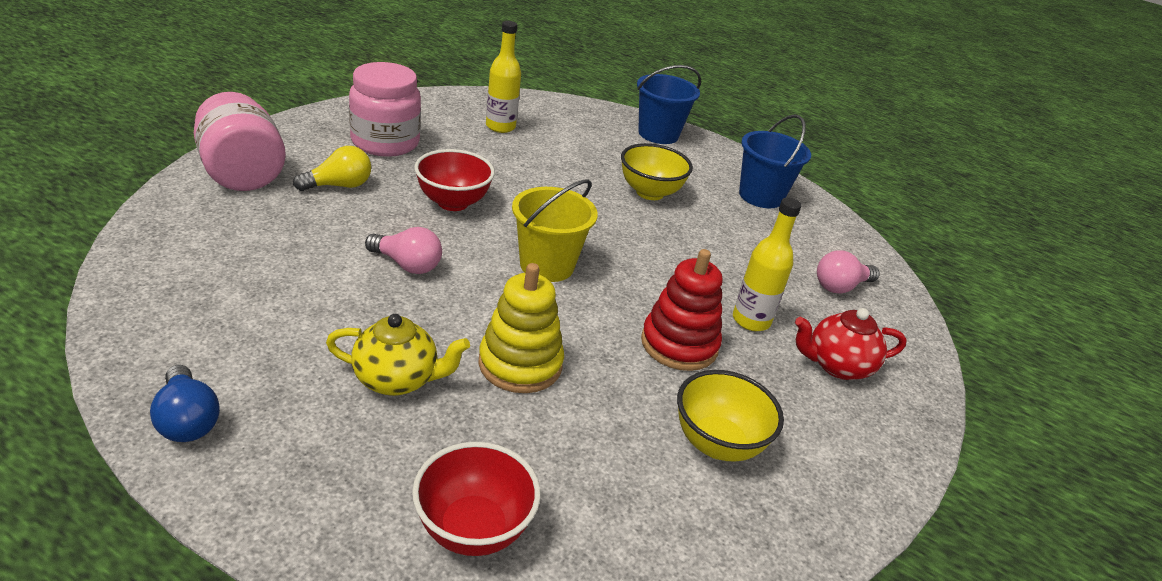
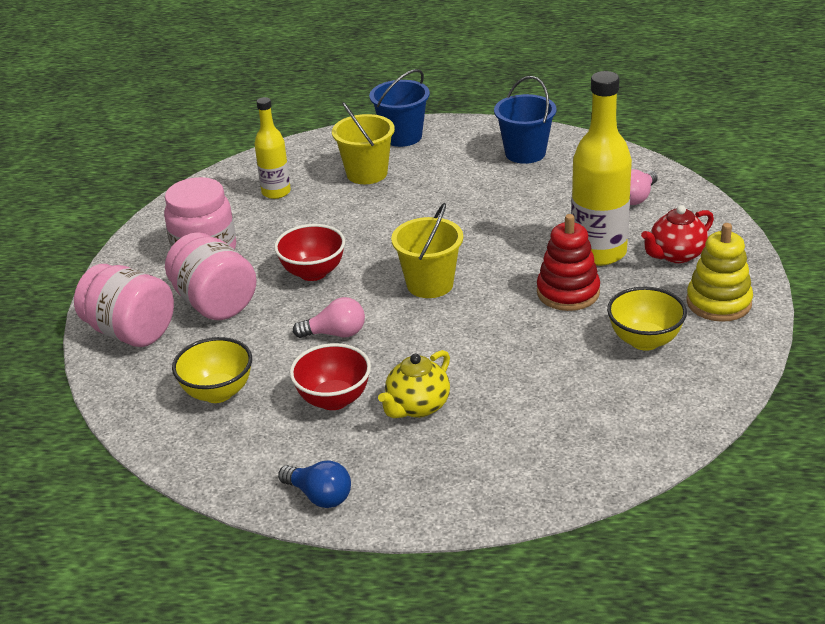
camera: 20 degrees left, 0 degrees up
yellow light bulb [293,146,371,191] -> pink jar [165,232,257,320]
yellow teapot [326,314,470,396] -> yellow teapot turned 150 degrees clockwise [378,350,450,418]
red bowl [412,442,540,556] -> red bowl moved to [290,343,371,410]
yellow stacking toy [478,263,564,393] -> yellow stacking toy moved to [686,223,753,322]
yellow bowl [621,143,693,200] -> yellow bowl moved to [172,337,252,403]
yellow bottle [733,197,802,331] -> yellow bottle [571,71,632,266], size x1.71
none -> yellow bucket [332,102,395,184]

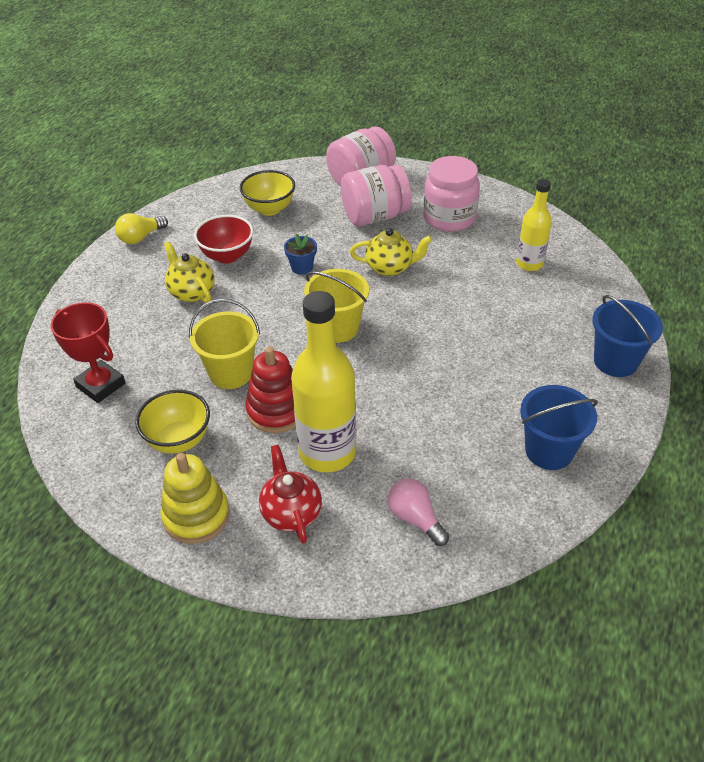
camera: 105 degrees right, 10 degrees up
red bowl [274,224,345,281] -> yellow teapot [350,228,432,276]
blue light bulb [278,460,351,508] -> yellow light bulb [115,213,168,244]
pink light bulb [293,297,365,338] -> blue flower pot [284,233,317,275]
yellow bucket [332,102,395,184] -> yellow bucket moved to [189,299,260,389]
none -> red trophy [50,302,125,403]

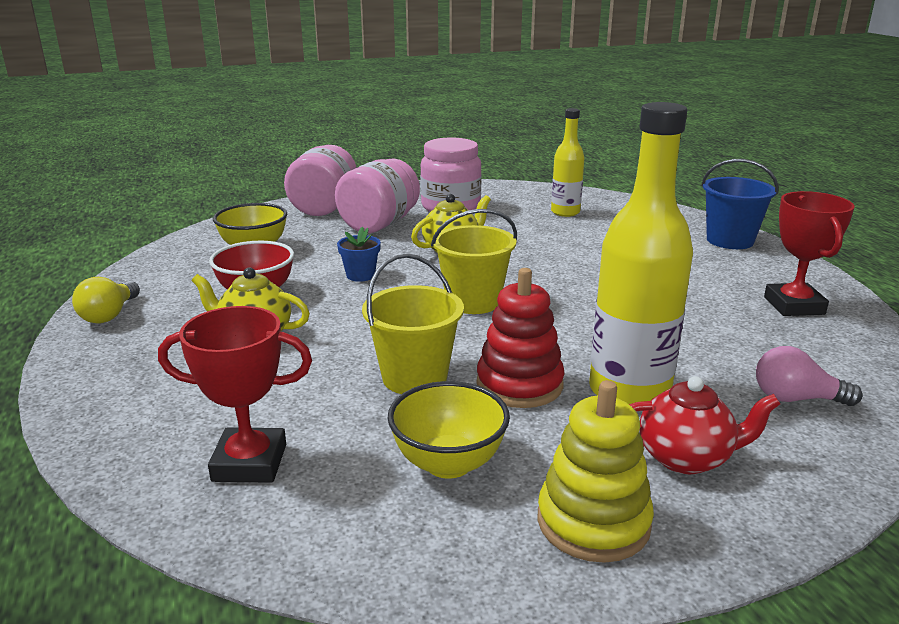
camera: 40 degrees left, 20 degrees down
red teapot [259,445,322,544] -> red teapot turned 150 degrees clockwise [629,376,780,474]
blue bucket [520,385,598,470] -> red trophy [764,191,855,316]

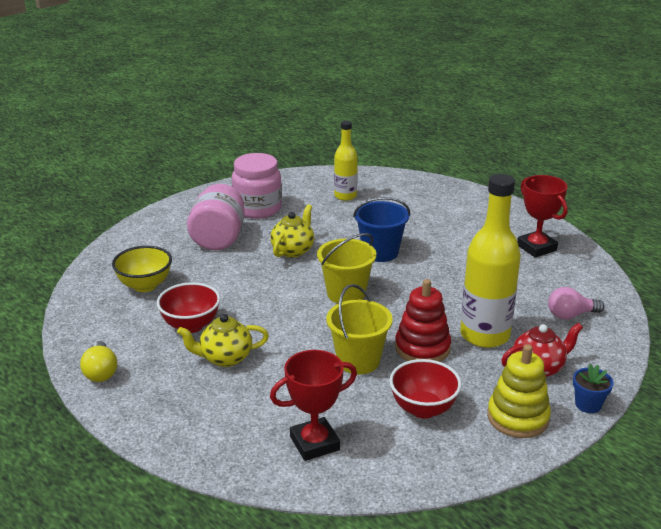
camera: 25 degrees left, 5 degrees up
pink jar [284,145,357,216] -> none
blue flower pot [337,227,381,282] -> blue flower pot moved to [573,364,613,413]
yellow bowl [387,381,510,479] -> red bowl [389,359,462,418]
blue bucket [701,159,778,249] -> blue bucket moved to [353,197,410,262]

